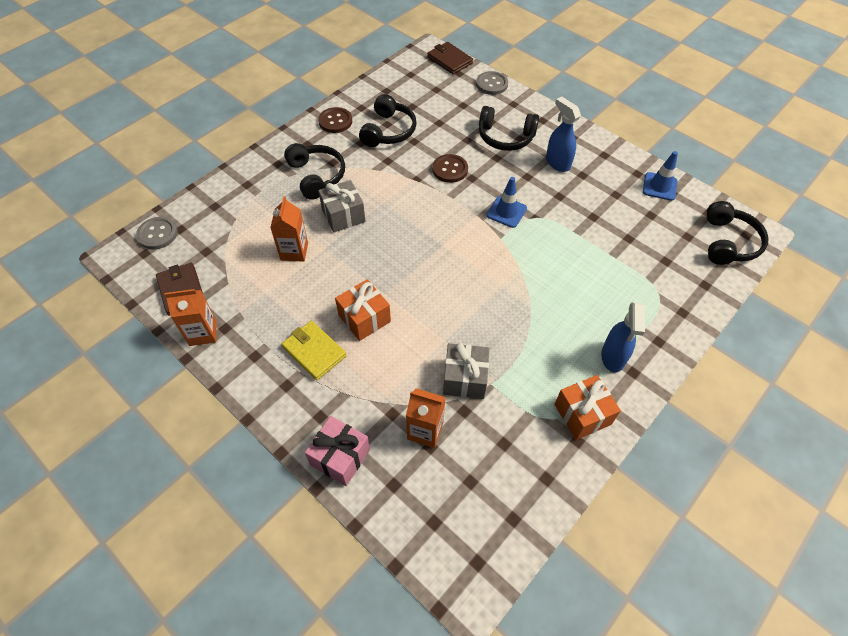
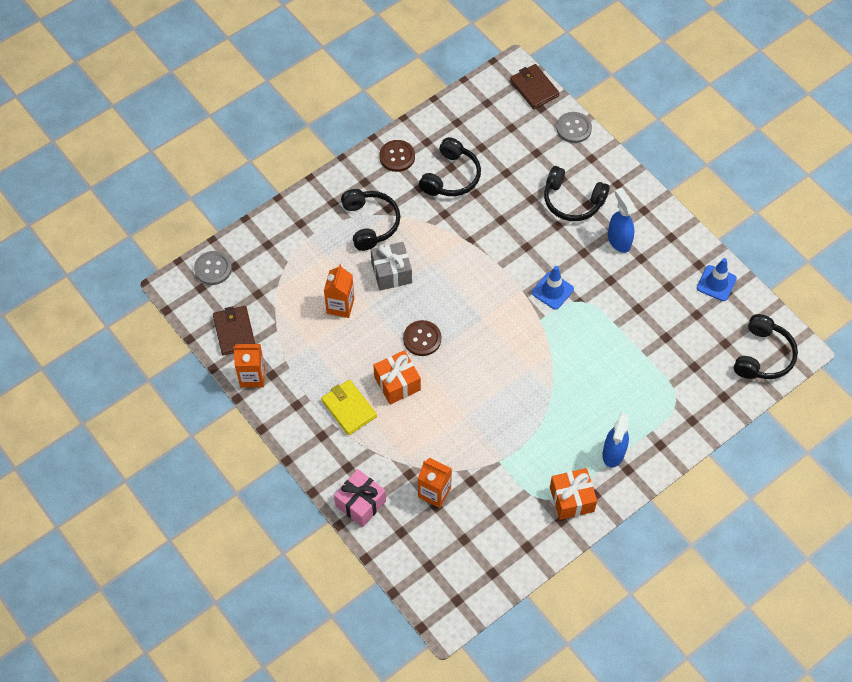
camera: 10 degrees right, 5 degrees up
brown button [432,154,468,183] -> brown button moved to [403,320,441,356]
grey gift [443,343,489,399] -> none

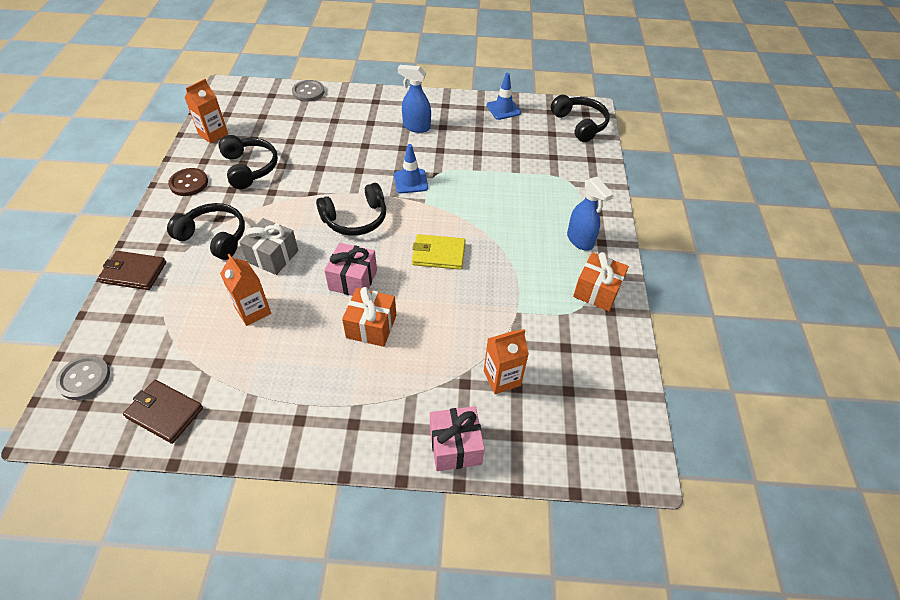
camera: 50 degrees left, 10 degrees down
orange carton [233,344,265,387] -> orange carton moved to [185,79,228,144]
yellow wallet [321,380,377,435] -> yellow wallet moved to [412,234,465,270]
brown button [403,320,441,356] -> pink gift [324,243,377,296]
brown wallet [510,64,559,109] -> brown wallet moved to [98,251,166,290]
black headphones [544,166,610,221] -> black headphones moved to [316,183,386,236]

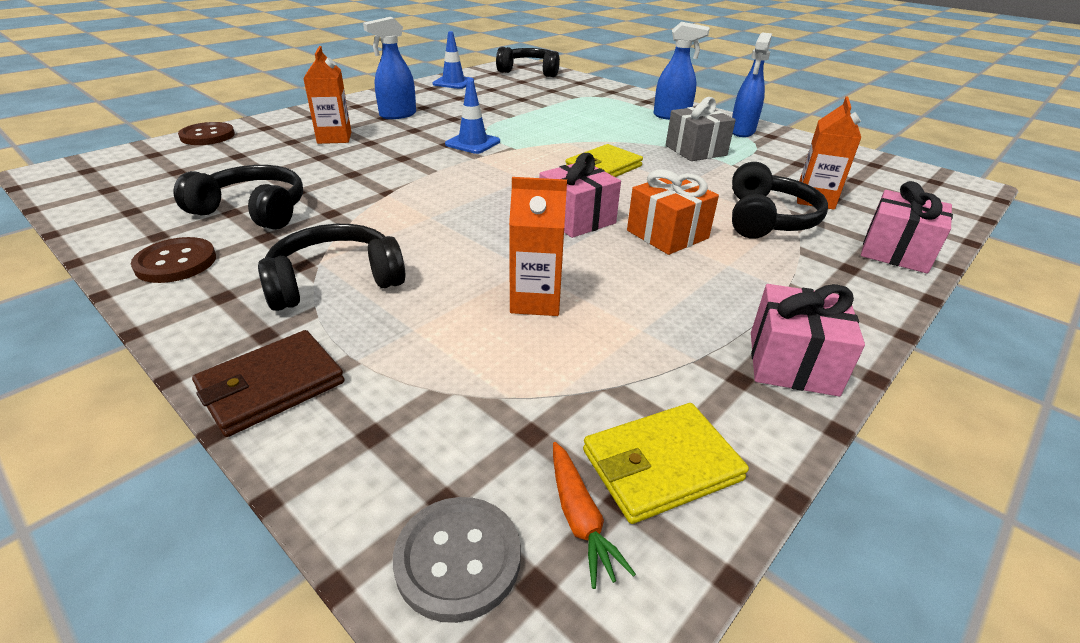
camera: 50 degrees left, 15 degrees down
brown wallet [123,380,203,444] -> yellow wallet [583,403,749,524]
orange carton [185,79,228,144] -> orange carton moved to [303,46,351,144]
grey gift [239,218,298,275] -> grey gift moved to [666,97,736,161]
grey button [292,80,324,102] -> brown button [178,122,235,145]
black headphones [316,183,386,236] -> black headphones moved to [732,162,828,239]
orange gift [573,252,629,311] -> blue spray bottle [732,32,772,137]
none -> orange carrot [553,442,636,589]
none -> pink gift [751,284,865,397]

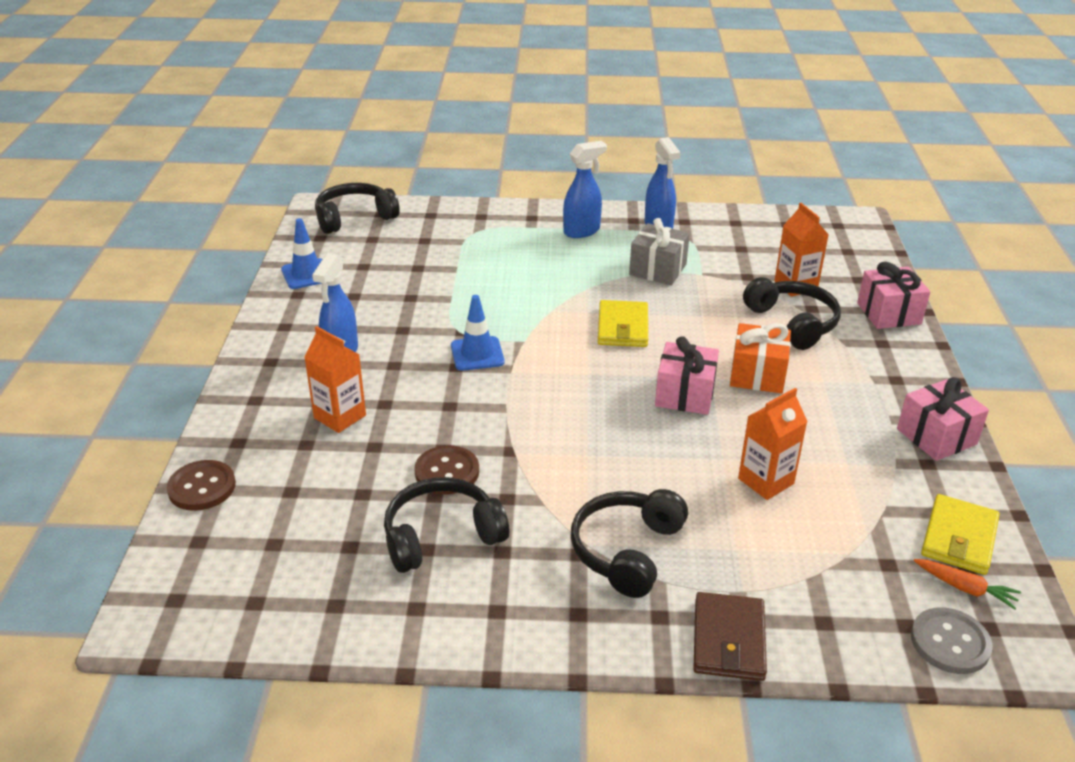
camera: 40 degrees left, 0 degrees up
brown button [131,237,216,283] -> brown button moved to [414,445,479,494]

